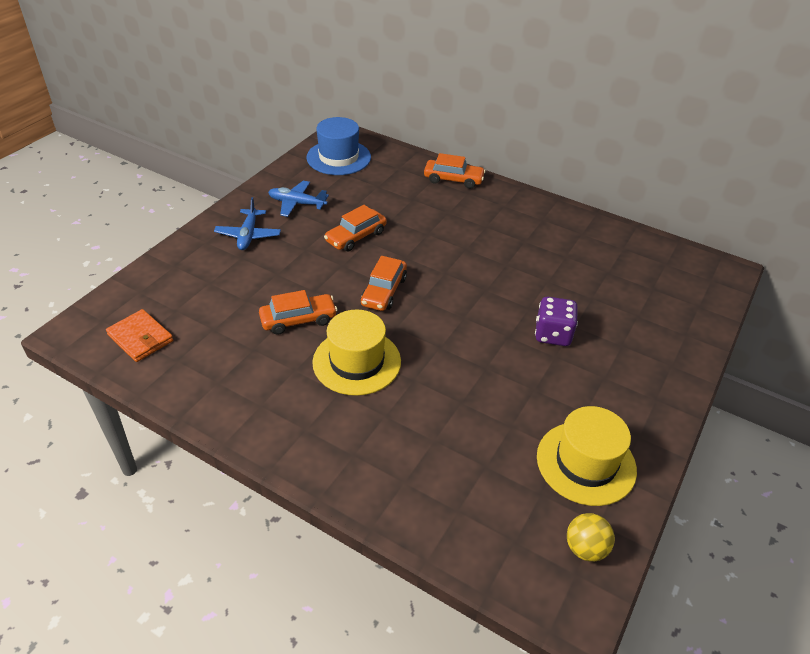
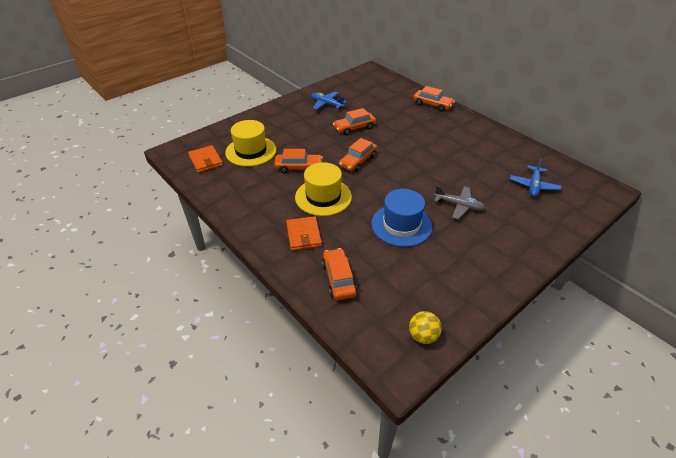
camera: 20 degrees right, 0 degrees up
blue plane [214,197,281,250] -> blue plane moved to [510,158,561,197]
blue hat [306,117,371,175] -> blue hat moved to [372,189,432,247]
purple dice [535,297,578,346] -> grey plane [434,185,486,220]
yellow hat [537,406,637,506] -> yellow hat moved to [225,120,276,167]
none -> orange wallet [286,216,322,251]
none -> orange car [322,248,357,300]

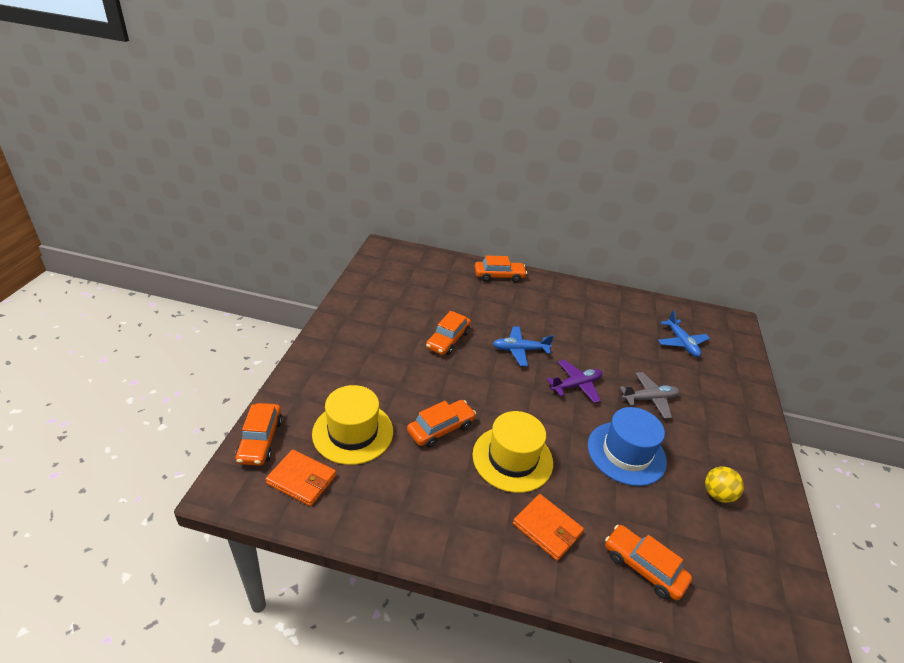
camera: 40 degrees left, 5 degrees down
blue plane [311,92,347,110] -> blue plane moved to [493,326,554,366]
orange car [339,138,377,172] -> orange car moved to [236,403,282,466]
yellow ball [409,311,442,344] -> yellow ball moved to [705,467,744,503]
none -> purple plane [546,360,602,403]

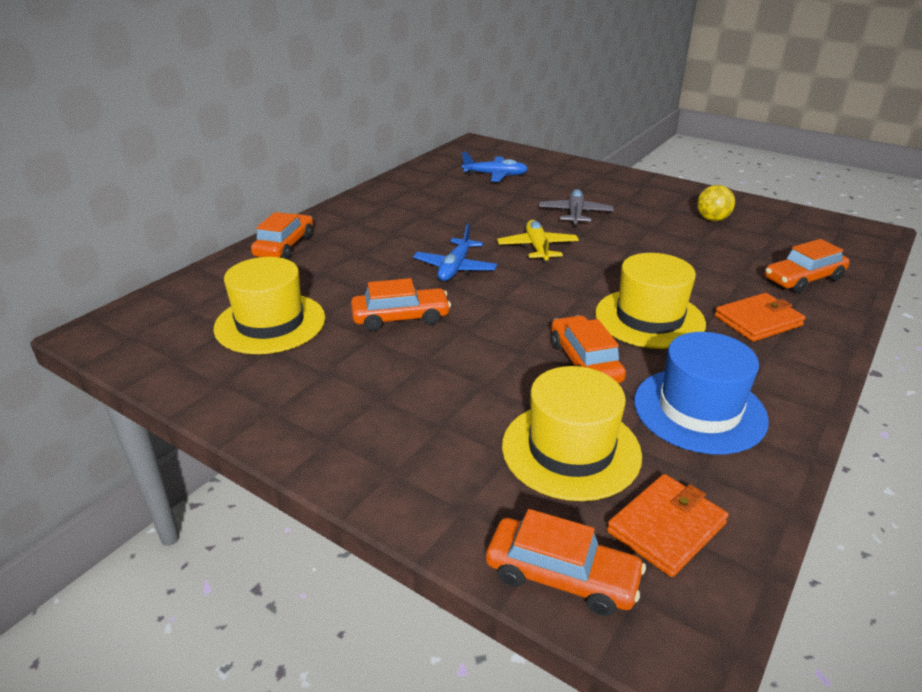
camera: 65 degrees left, 5 degrees down
orange car [426,311,471,355] -> orange car turned 60 degrees counterclockwise [351,278,451,331]
purple plane [546,360,602,403] -> yellow plane [497,220,579,264]
blue hat [588,407,667,486] -> blue hat moved to [634,332,769,454]
none -> yellow hat [213,257,325,354]

